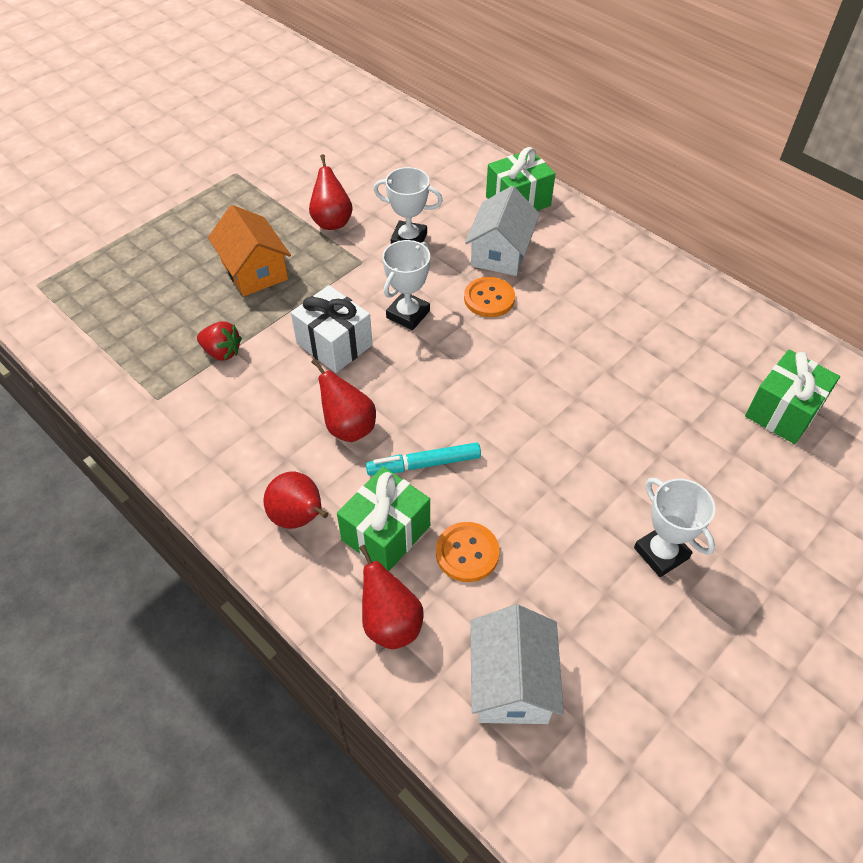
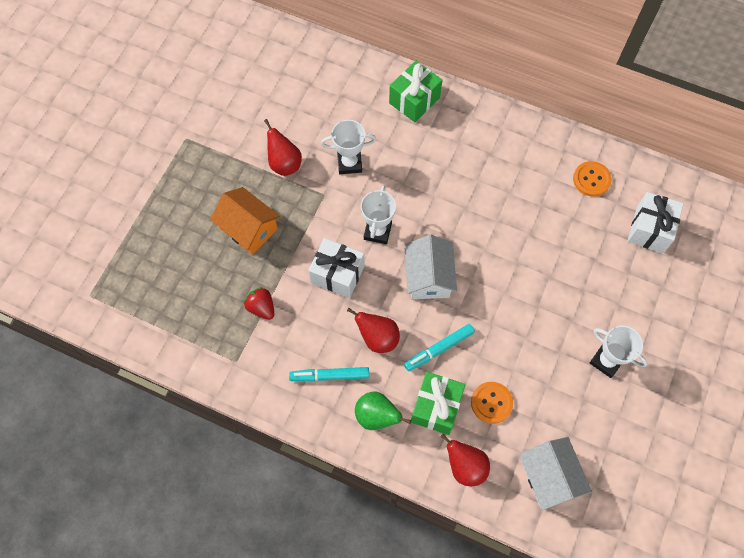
camera: 20 degrees left, 15 degrees up
red strawberry [197,321,242,361] -> red strawberry turned 135 degrees counterclockwise [244,287,274,320]
red pear [263,472,328,529] -> green pear [355,391,411,430]
orange button [464,277,515,317] -> orange button moved to [573,161,612,197]
white house [465,186,540,276] -> white house moved to [404,235,457,299]
green gift [745,350,840,444] -> white gift [627,192,684,253]
none -> turquoise marker [289,367,369,382]

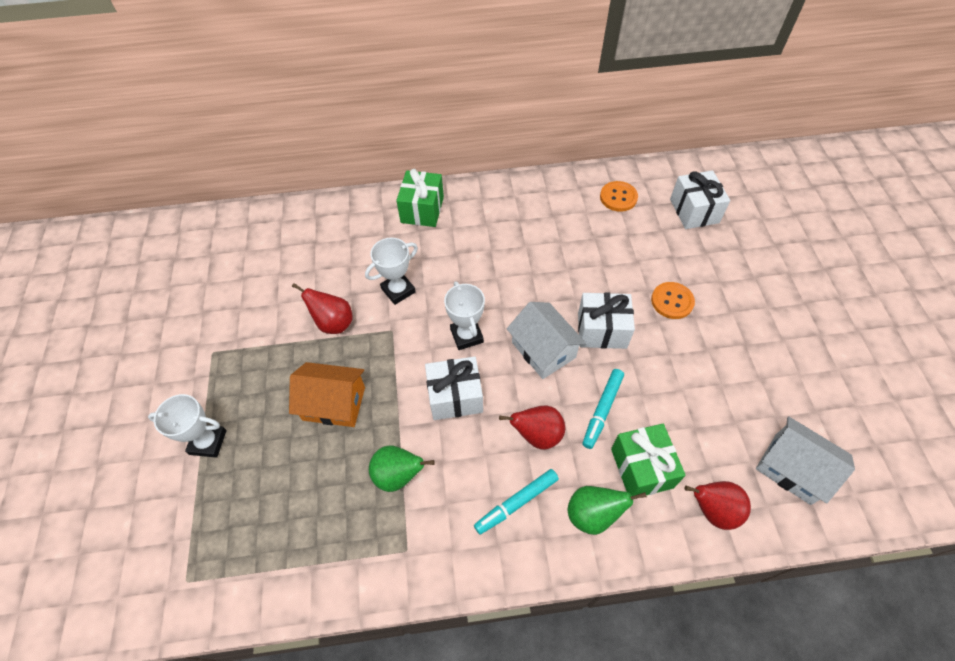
camera: 30 degrees left, 10 degrees down
red strawberry [244,287,274,320] -> green pear [369,445,435,492]
orange button [471,382,513,424] -> orange button moved to [651,282,695,319]
white trophy [590,326,648,378] -> white trophy moved to [148,394,226,458]
none -> white gift [578,292,635,349]

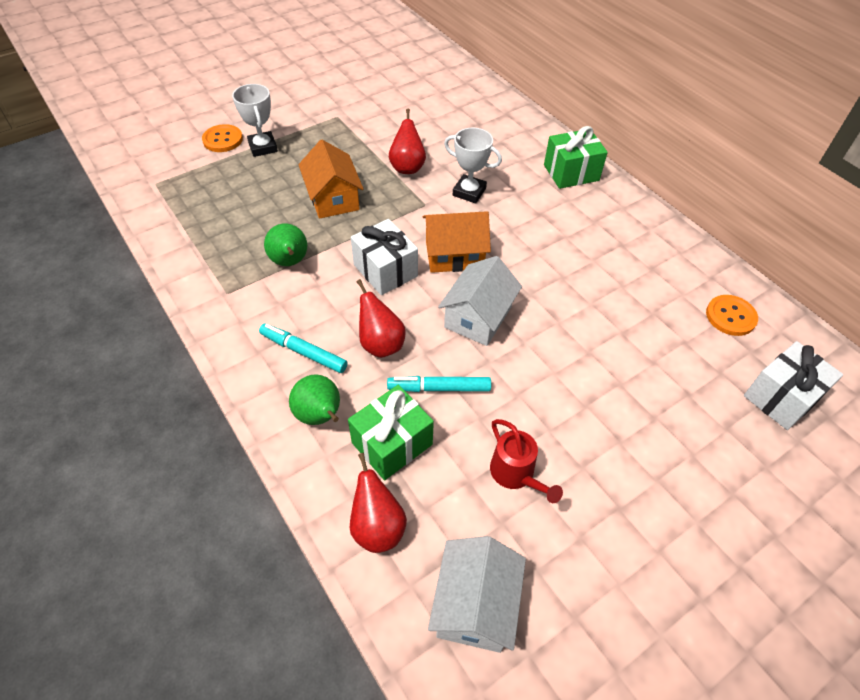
camera: 60 degrees right, 5 degrees down
white trophy [444,281,485,350] -> orange house [423,211,491,273]
white gift [578,292,635,349] -> none
orange button [651,282,695,319] -> orange button moved to [202,124,243,152]
none -> red watering can [490,419,563,503]

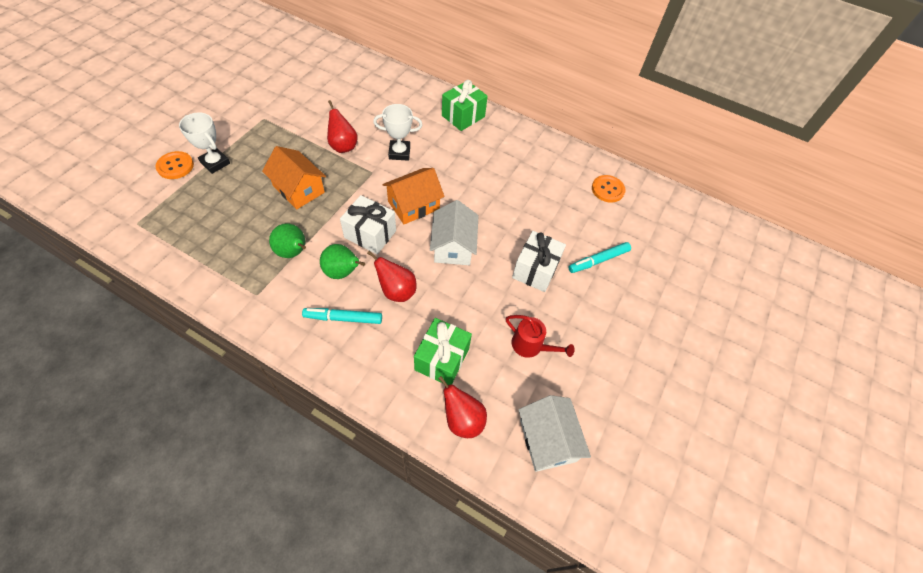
camera: 30 degrees left, 5 degrees up
green pear [289,374,340,425] -> green pear moved to [320,244,365,279]
turquoise marker [387,376,491,392] -> turquoise marker moved to [568,242,631,273]
white gift [744,341,843,430] -> white gift moved to [512,231,566,292]

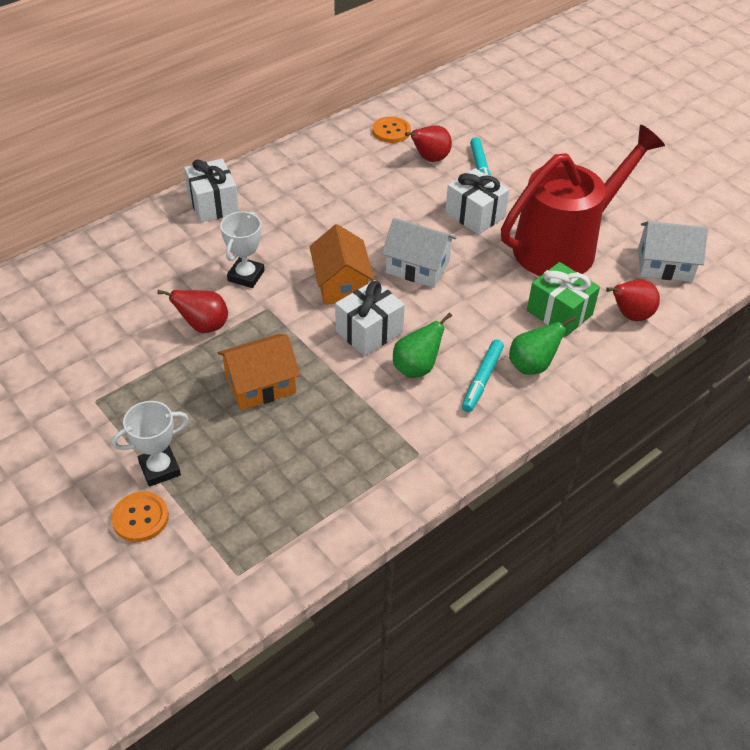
camera: 65 degrees left, 10 degrees down
green pear [269,223,306,258] -> green pear moved to [509,316,576,375]
red pear [367,251,416,302] -> red pear moved to [405,125,452,162]
green gift [442,80,488,131] -> white gift [184,159,239,222]
red watering can [506,315,575,358] -> red watering can [501,125,665,276], size x2.48

